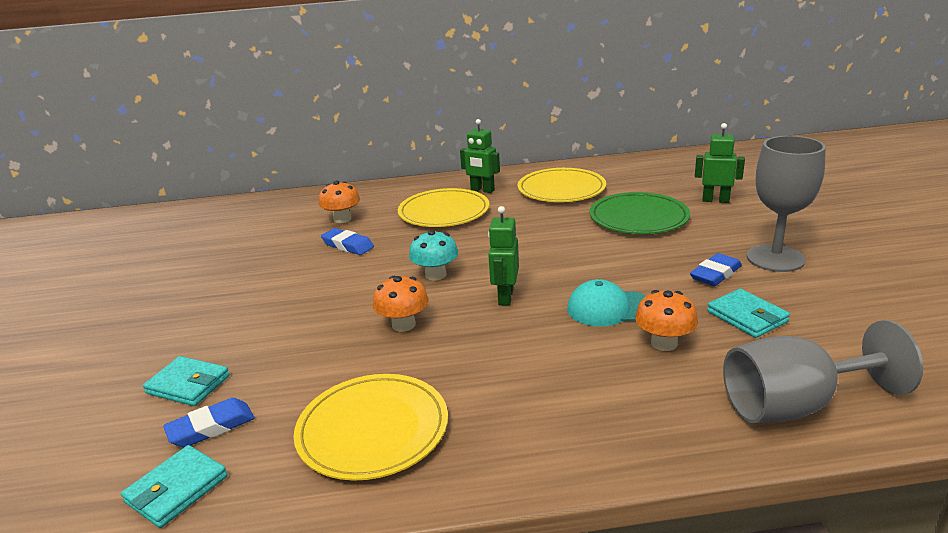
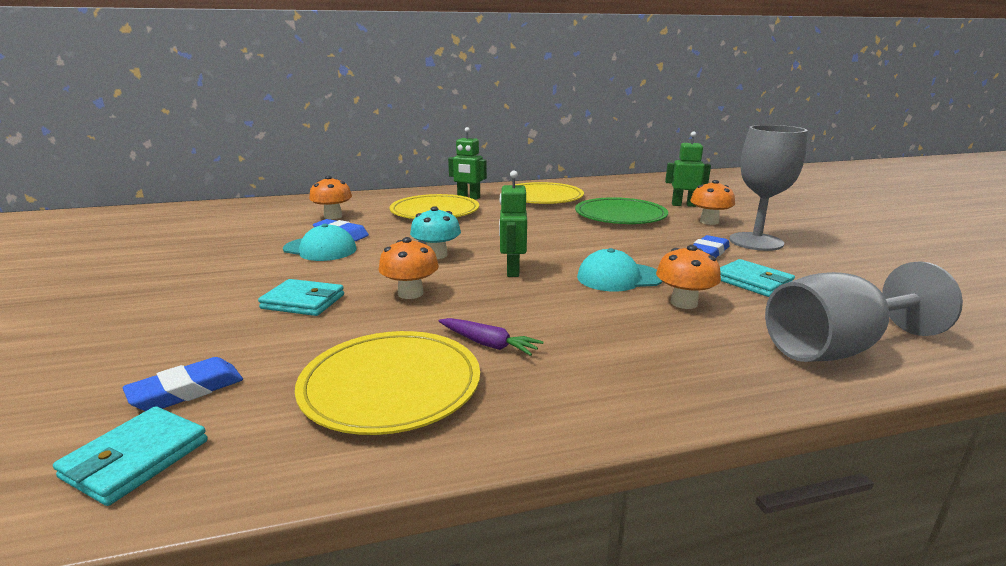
camera: 10 degrees left, 5 degrees down
turquoise wallet [143,356,230,406] -> turquoise wallet moved to [258,279,344,316]
none -> turquoise cap [283,224,356,261]
none -> purple carrot [438,318,543,356]
none -> orange mushroom [690,180,735,225]

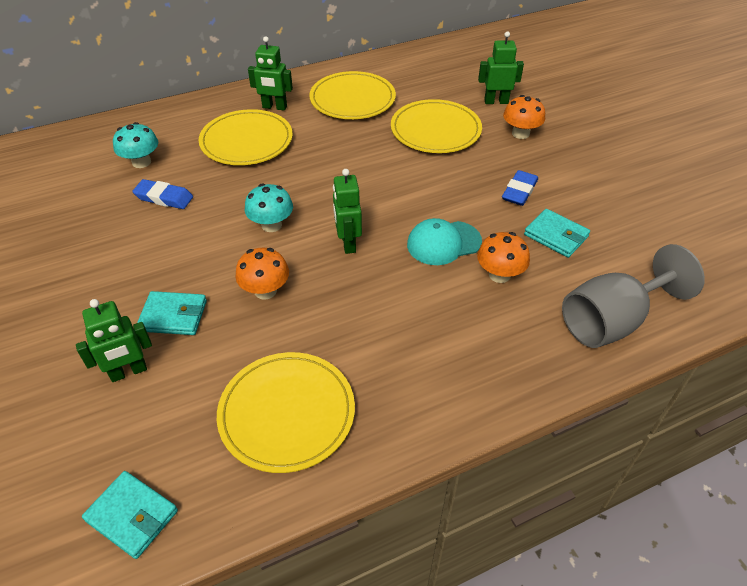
camera: 10 degrees left, 25 degrees up
turquoise wallet [53,406,208,506] -> turquoise wallet turned 75 degrees counterclockwise [82,471,178,559]
blue eraser [122,357,243,411] -> none
turquoise cap [283,224,356,261] -> none
orange mushroom [309,176,352,219] -> turquoise mushroom [113,122,158,168]
purple carrot [438,318,543,356] -> none
green plate [575,197,668,224] -> yellow plate [391,99,482,153]
grey goblet [729,125,808,251] -> none
none -> green robot [76,299,152,382]

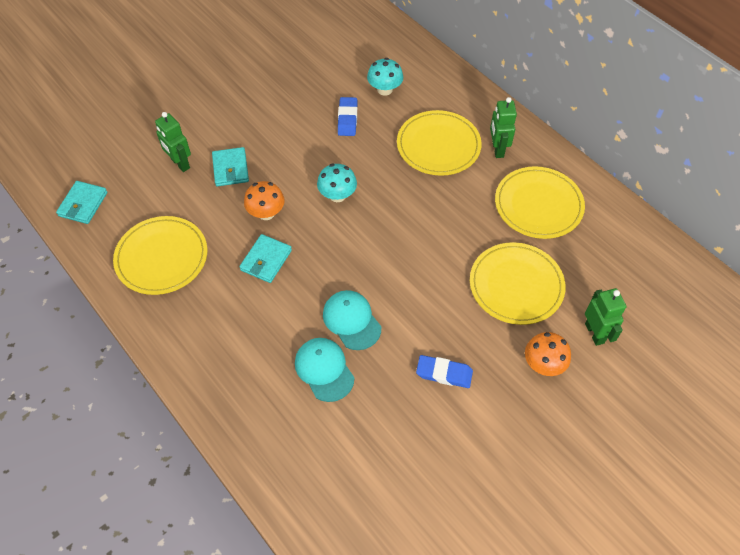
camera: 75 degrees right, 10 degrees up
green robot [333,169,362,254] -> none
orange mushroom [477,232,530,283] -> turquoise cap [295,338,354,402]
turquoise wallet [524,209,590,258] -> turquoise wallet moved to [239,234,292,283]
grey goblet [562,244,705,348] -> none

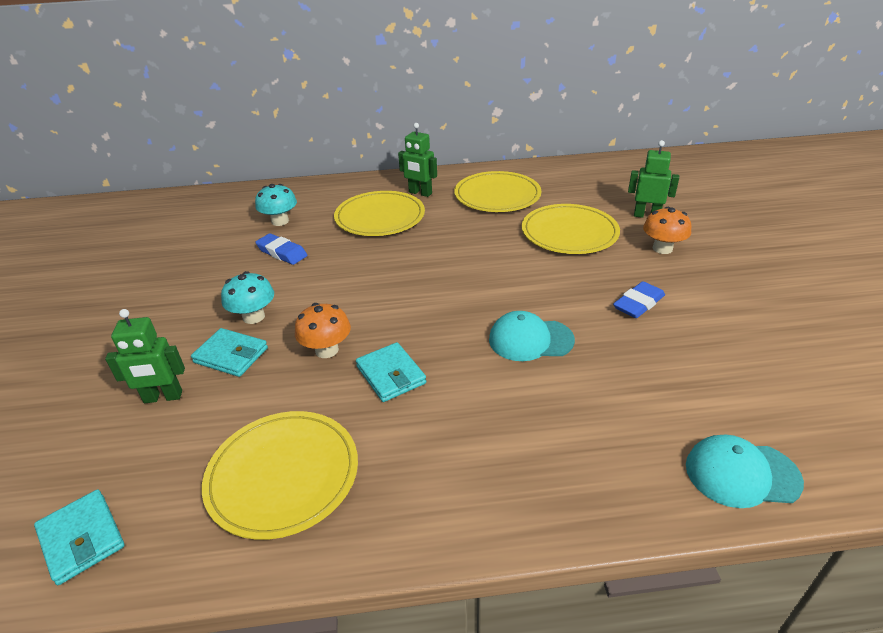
camera: 55 degrees left, 20 degrees down
turquoise cap [295,338,354,402] -> turquoise cap moved to [686,435,804,508]
turquoise mushroom [317,164,357,202] -> turquoise mushroom moved to [221,271,274,324]

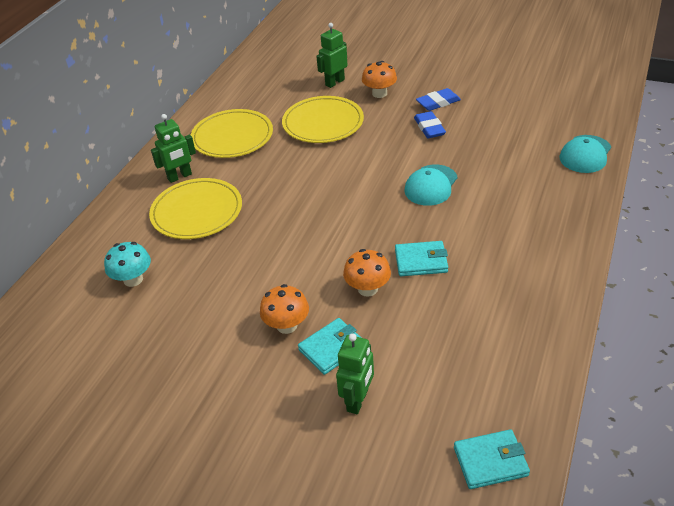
camera: 60 degrees left, 5 degrees up
yellow plate [202,411,358,540] -> none
turquoise mushroom [221,271,274,324] -> orange mushroom [260,284,309,334]
blue eraser [255,233,307,265] -> blue eraser moved to [416,88,461,111]

